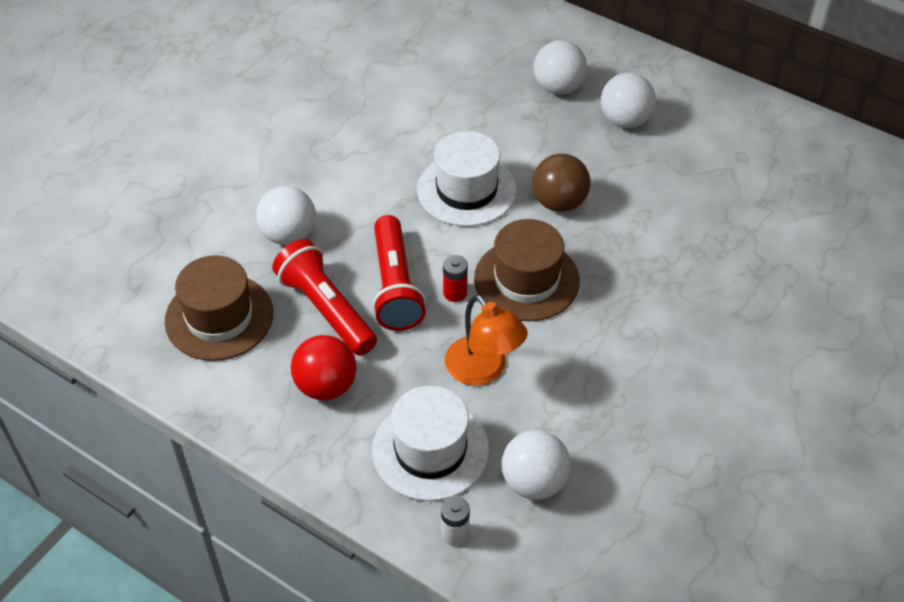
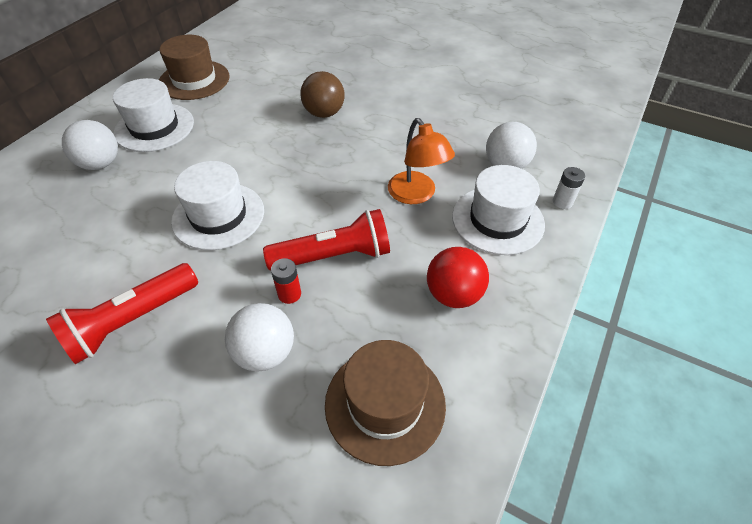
camera: 95 degrees left, 0 degrees up
red flashlight [272,239,377,356] -> red flashlight moved to [46,263,198,364]
red battery [443,255,468,302] -> red battery moved to [271,258,301,304]
orange lamp [445,294,528,386] -> orange lamp turned 105 degrees clockwise [388,118,455,204]
brown hat [474,219,580,321] -> brown hat moved to [159,35,230,100]
brown ball [532,154,591,212] -> brown ball moved to [300,71,345,118]
white ball [601,73,656,128] -> white hat [113,78,194,152]

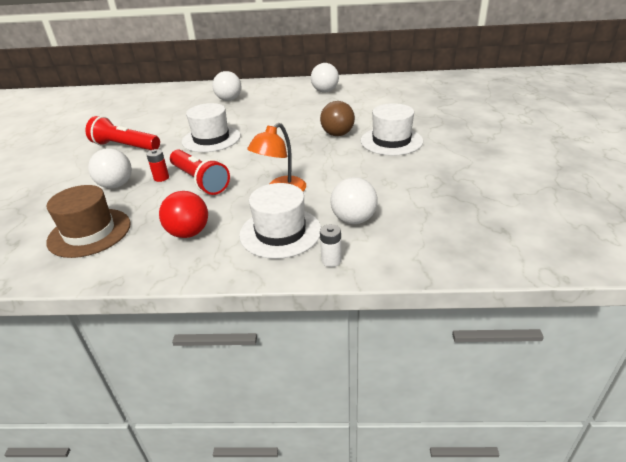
camera: 65 degrees right, 15 degrees down
white hat [113,78,194,152] -> white hat moved to [361,103,423,156]
brown hat [159,35,230,100] -> white ball [311,63,339,92]

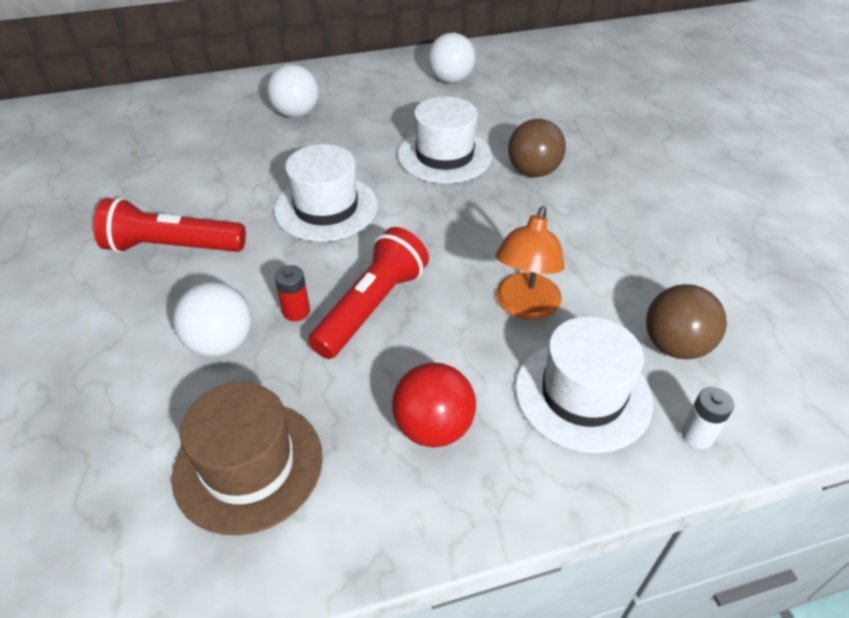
camera: 20 degrees left, 10 degrees up
red flashlight [170,150,230,195] -> red flashlight turned 90 degrees counterclockwise [308,227,429,359]
white ball [330,177,378,224] -> brown ball [646,284,727,360]
white hat [361,103,423,156] -> white hat moved to [398,96,492,183]

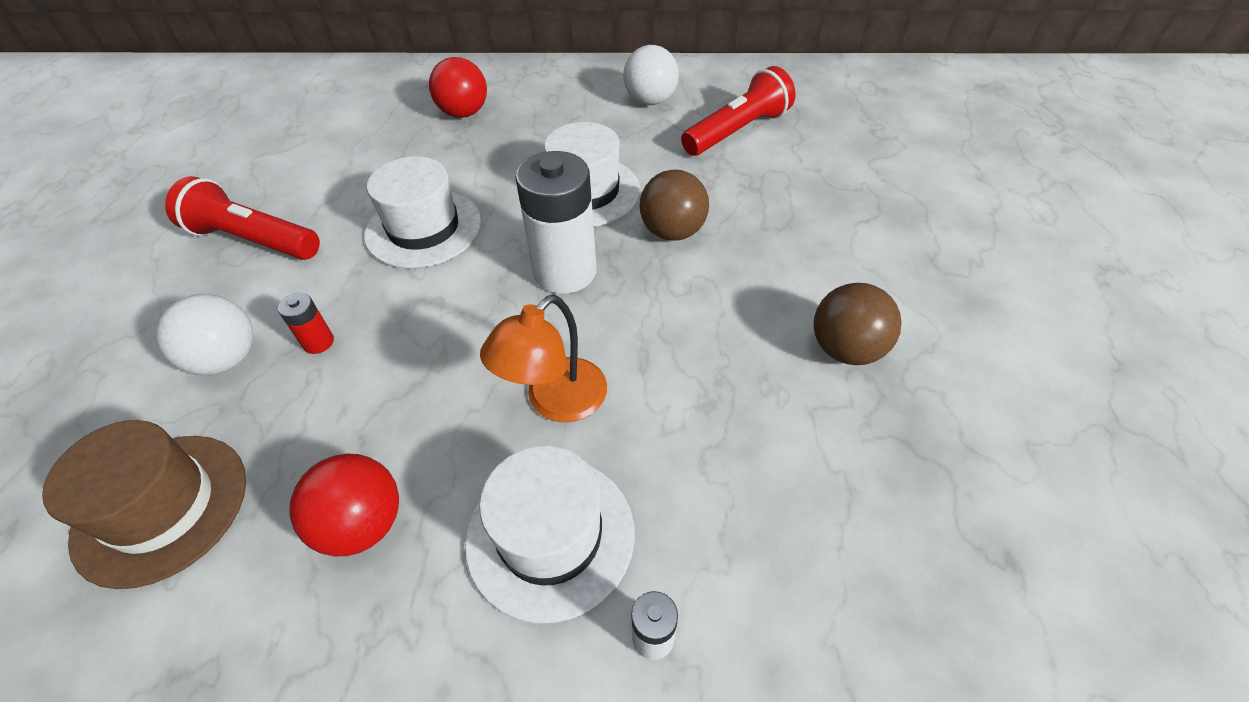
camera: 20 degrees right, 5 degrees up
white ball [267,64,319,118] -> red ball [429,57,487,118]
red flashlight [308,227,429,359] -> red flashlight moved to [681,66,796,156]
brown ball [646,284,727,360] -> brown ball moved to [813,283,901,365]
none -> white battery [515,151,597,294]

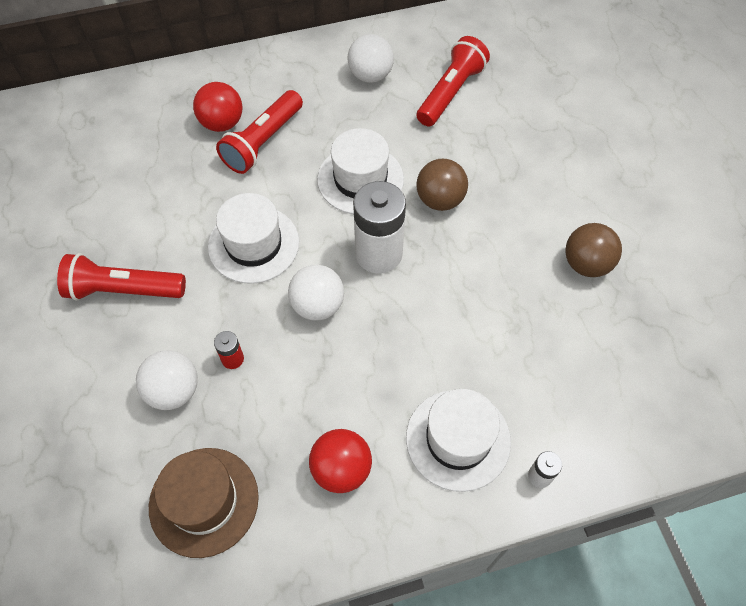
camera: 20 degrees left, 10 degrees up
orange lamp [480,295,607,422] -> none
none -> red flashlight [216,90,303,174]
none -> white ball [288,265,344,320]

